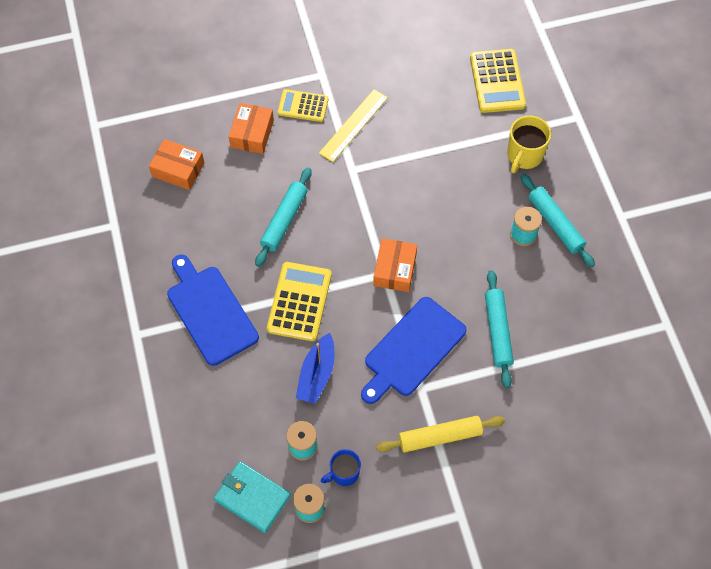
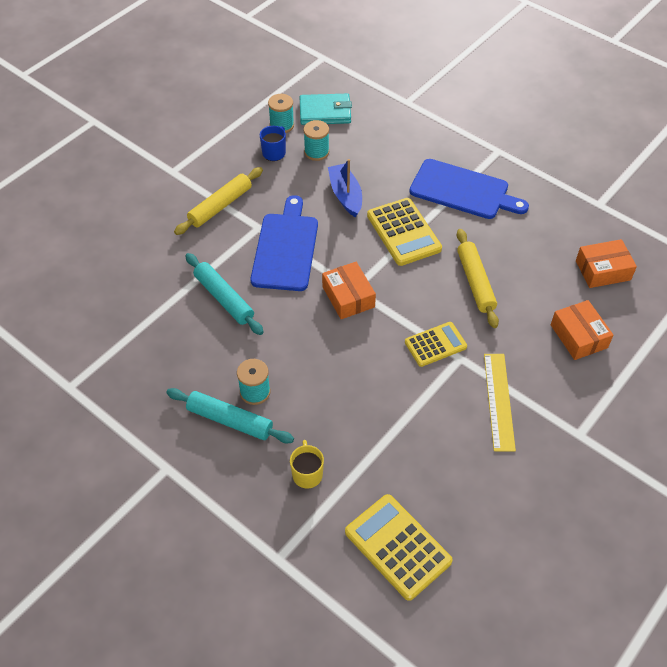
camera: 145 degrees right, 10 degrees down
turquoise rolling pin [255,167,311,267] -> yellow rolling pin [457,229,499,328]
yellow calculator [278,89,329,122] -> yellow calculator moved to [405,322,467,367]
yellow mug [507,116,551,173] -> yellow mug [290,440,324,488], size x0.67

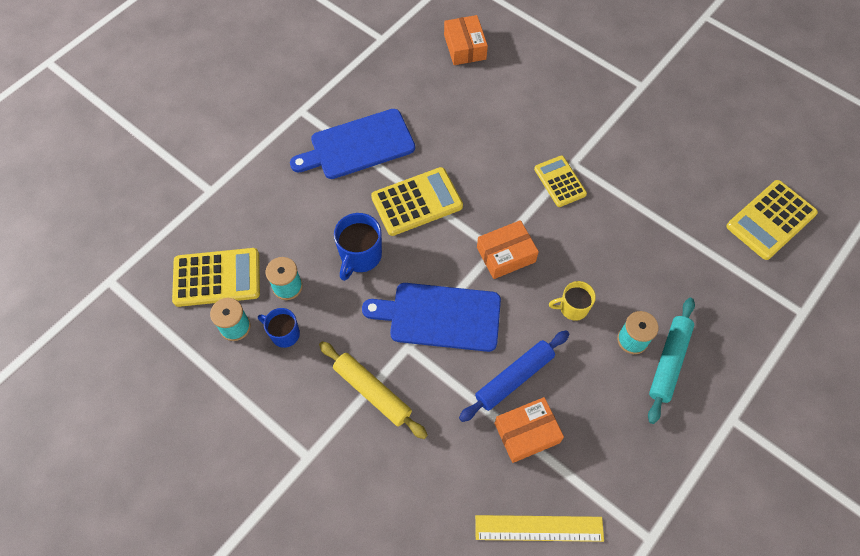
camera: 90 degrees left, 10 degrees up
turquoise rolling pin [185,253,264,335] -> blue rolling pin [459,330,569,422]
yellow mug [290,440,324,488] -> yellow mug moved to [549,281,596,321]
turquoise wallet [300,94,352,125] -> yellow calculator [172,248,260,307]
blue boat [328,159,362,217] -> blue mug [334,213,382,281]
blue cutting board [409,159,529,219] -> blue cutting board turned 135 degrees counterclockwise [290,109,415,179]
yellow rolling pin [457,229,499,328] -> none
yellow ruler [484,354,516,452] -> yellow ruler moved to [475,515,604,542]
orange box [551,300,614,360] -> orange box moved to [495,397,564,463]

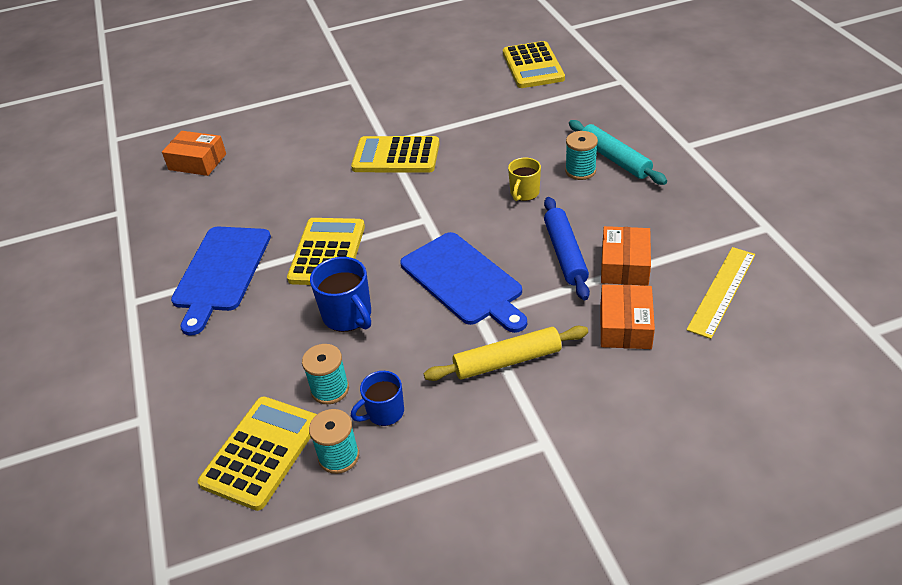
camera: 55 degrees left, 20 degrees down
blue cutting board [362,283,501,352] -> blue cutting board turned 75 degrees counterclockwise [400,232,527,333]
orange box [477,220,539,279] -> orange box moved to [601,284,655,349]
yellow calculator [534,156,587,207] -> yellow calculator [351,136,440,173], size x1.53

